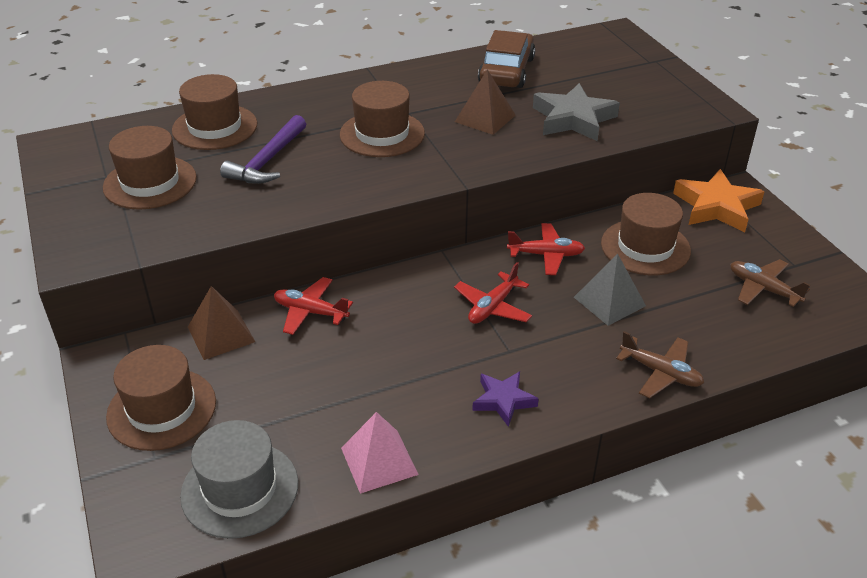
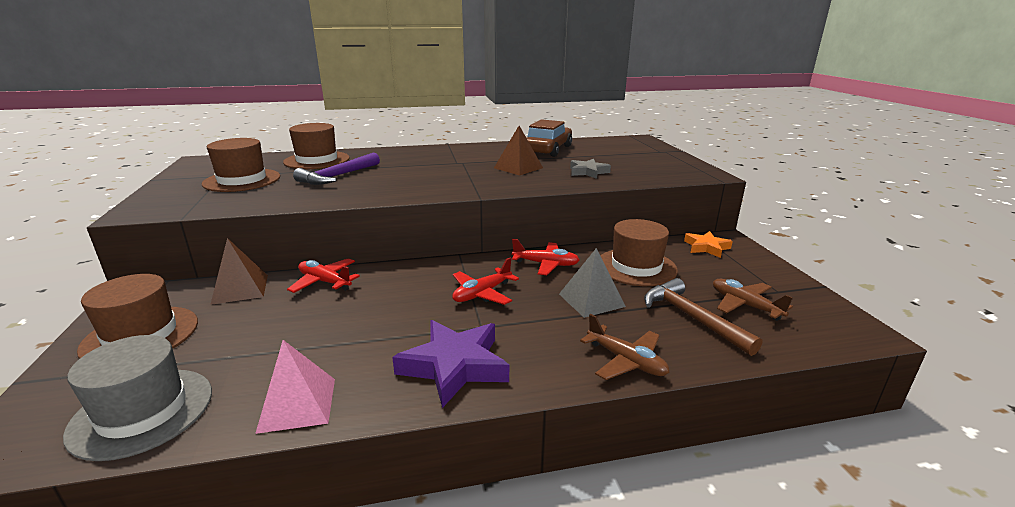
camera: 10 degrees right, 15 degrees down
brown hat [340,81,425,157] -> none
purple star [472,371,539,427] -> purple star [392,320,509,408], size x1.68
grey star [533,83,620,141] -> grey star [570,159,611,179], size x0.60
orange star [673,169,765,232] -> orange star [684,231,733,258], size x0.60
none -> brown hammer [644,278,762,356]

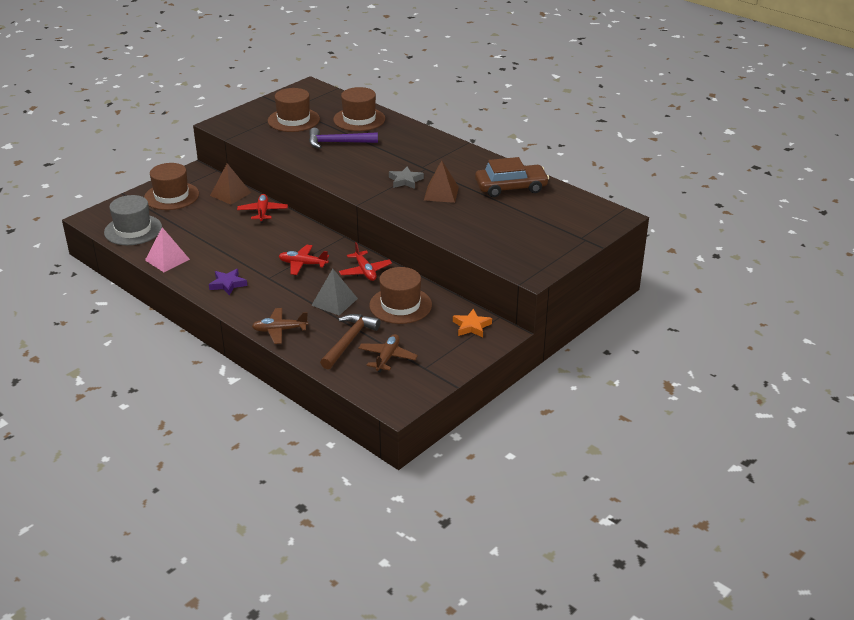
camera: 55 degrees right, 10 degrees up
purple star [392,320,509,408] -> purple star [209,269,247,296], size x0.60
grey star [570,159,611,179] -> grey star moved to [389,166,424,189]
brown plane [580,314,670,380] -> brown plane turned 75 degrees clockwise [252,308,308,344]

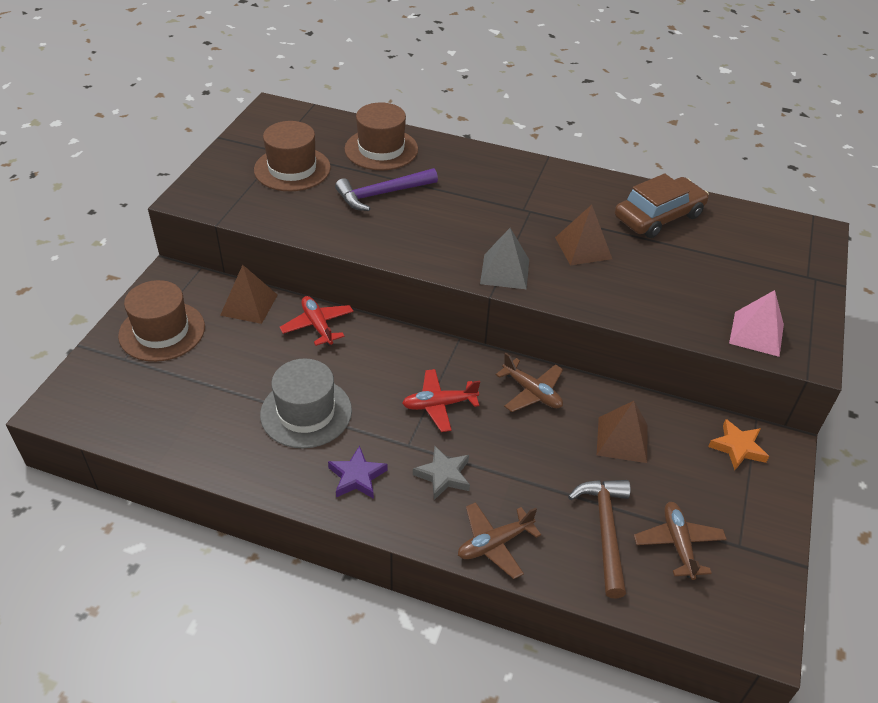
camera: 25 degrees left, 10 degrees up
grey hat [104,195,162,245] -> grey hat moved to [260,358,352,448]
pink pyramid [145,227,190,272] -> pink pyramid moved to [729,290,784,357]
grey pyramid [311,269,358,315] -> grey pyramid moved to [480,228,529,289]
red plane [339,242,392,281] -> brown plane [496,353,563,412]
brown hat [369,267,432,324] -> brown pyramid [597,401,648,463]
grey star [389,166,424,189] -> grey star moved to [413,446,470,500]

